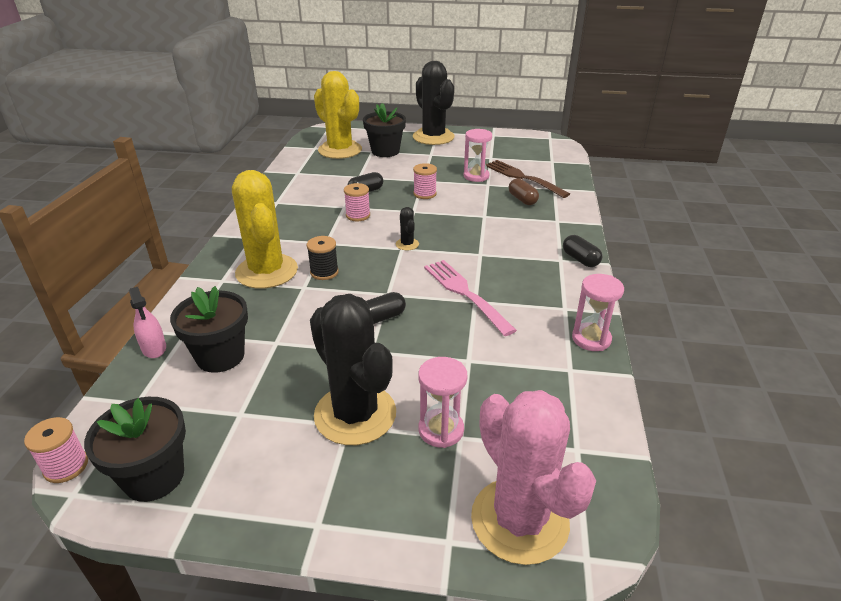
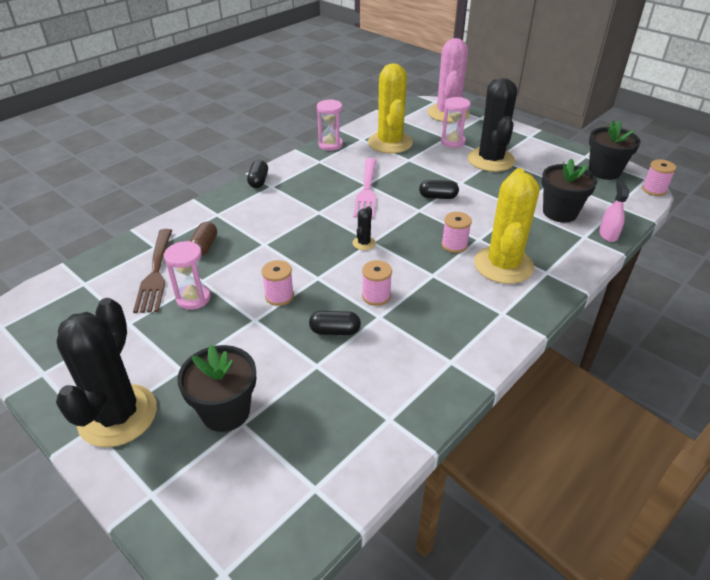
camera: 145 degrees left, 5 degrees up
black spool [307,236,339,280] -> pink spool [442,212,472,253]
yellow cactus [314,71,362,159] -> yellow cactus moved to [368,63,413,154]

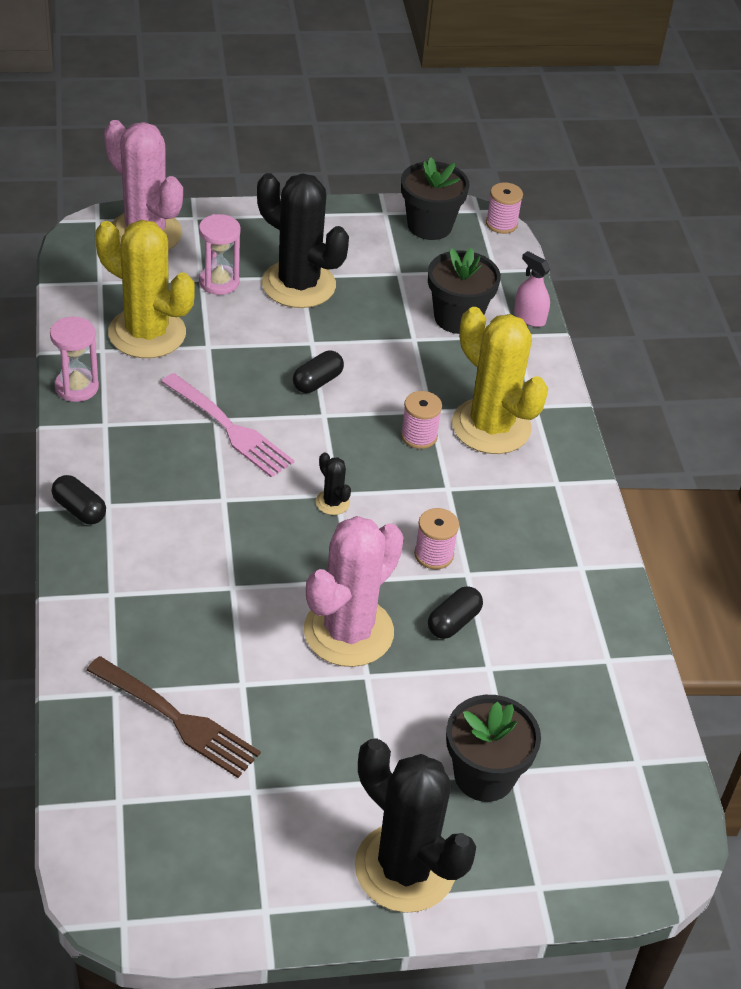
camera: 55 degrees left, 5 degrees up
pink hourglass [164,241,211,310] -> none
brown capsule [190,222,217,256] -> none
pink spool [262,260,294,306] -> pink cactus [304,516,404,667]

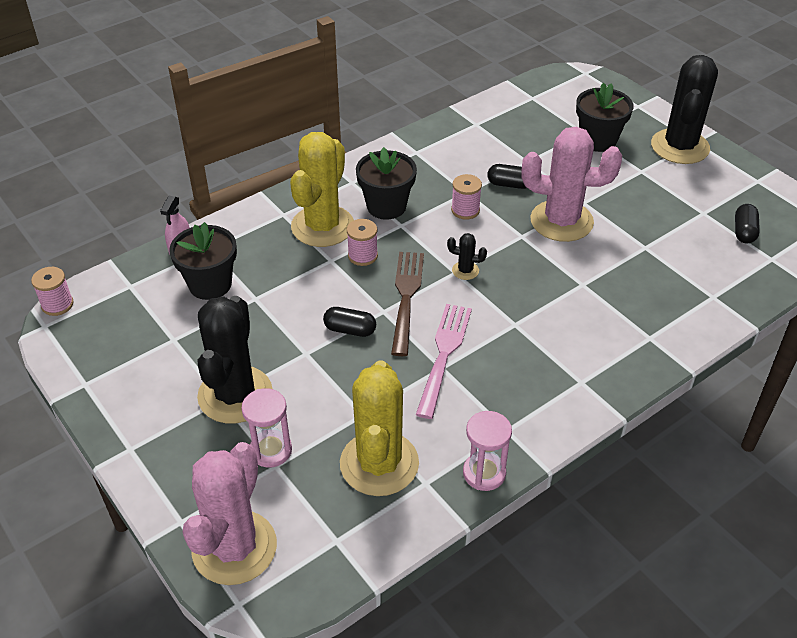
camera: 115 degrees left, 0 degrees up
black capsule [52,475,106,525] -> black capsule moved to [735,204,760,243]
brown fork [87,656,261,778] -> brown fork moved to [391,252,424,356]
black cactus [315,452,351,515] -> black cactus turned 75 degrees clockwise [447,233,487,280]
black flower pot [401,157,469,240] -> black flower pot moved to [356,147,417,220]

